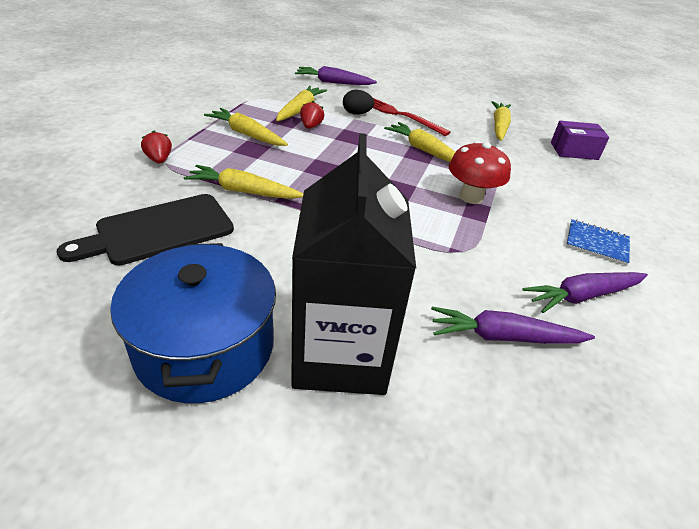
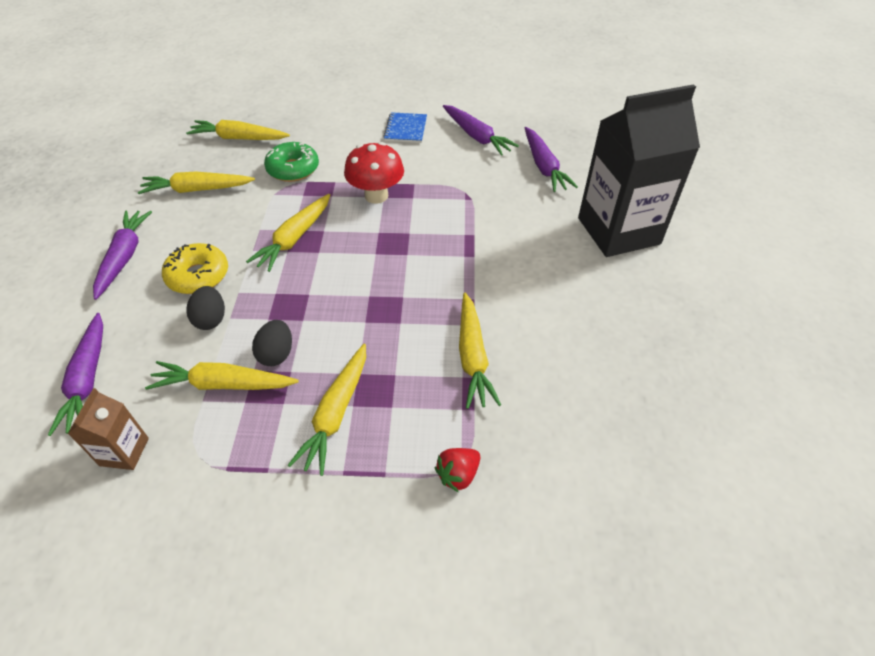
camera: 105 degrees left, 10 degrees up
black cutting board [57,194,234,265] -> none
blue pot [110,243,276,403] -> none
red strawberry [300,101,324,129] -> black egg [252,320,292,366]
red fork [373,98,451,136] -> yellow donut [162,243,228,294]
purple box [551,121,609,160] -> yellow carrot [186,120,290,140]
none -> brown carton [68,388,149,470]
none -> purple carrot [93,211,152,300]
none -> green donut [264,142,319,182]

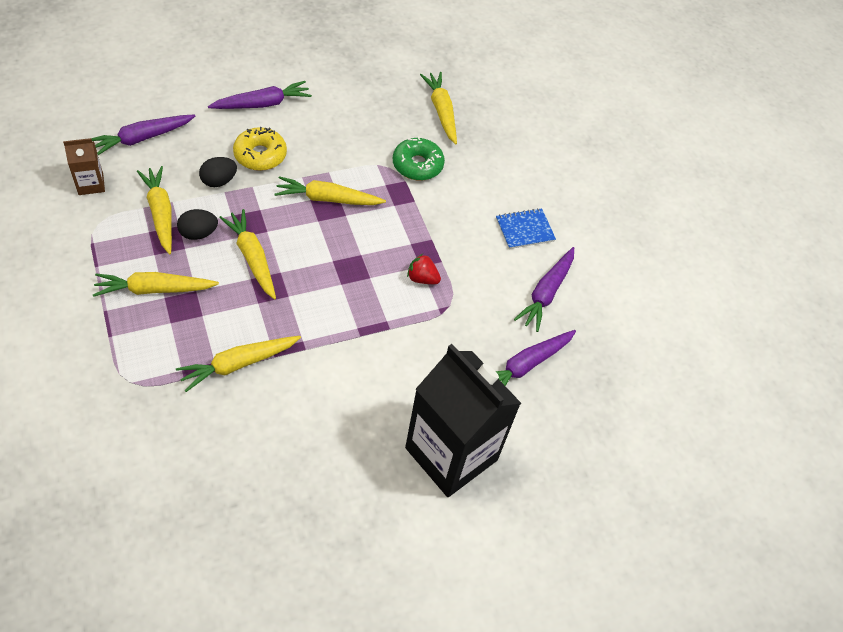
camera: 60 degrees right, 5 degrees up
yellow carrot [138,172,255,194] -> yellow carrot moved to [219,209,276,300]
red mushroom [344,142,404,204] -> none
red strawberry [435,448,480,492] -> red strawberry moved to [407,254,441,284]

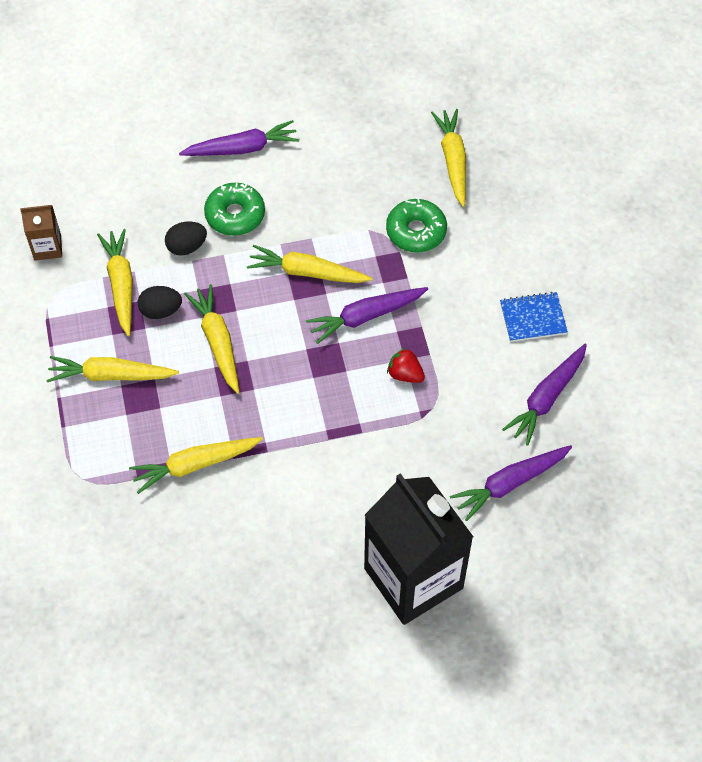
camera: 15 degrees right, 5 degrees up
purple carrot [91,114,195,155] -> purple carrot moved to [306,287,428,344]
yellow donut [233,127,287,171] -> green donut [204,183,265,236]

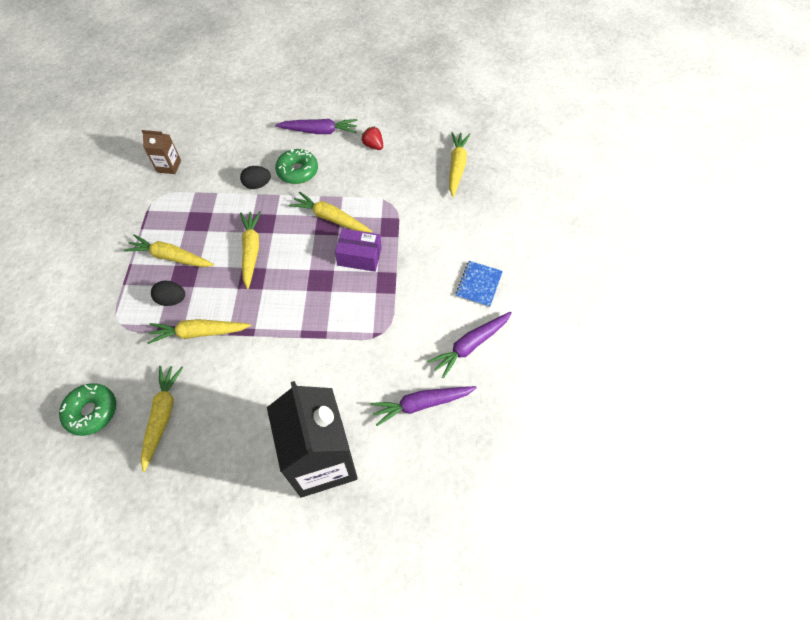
camera: 15 degrees right, 0 degrees up
yellow carrot [97,229,133,336] -> yellow carrot moved to [141,366,183,472]
black egg [138,286,182,319] -> black egg moved to [151,281,185,306]
purple carrot [306,287,428,344] -> purple box [335,229,382,272]
green donut [386,198,447,253] -> green donut moved to [59,383,116,436]
red strawberry [387,348,425,383] -> red strawberry moved to [361,126,383,150]
blue notebook [500,292,568,342] -> blue notebook turned 75 degrees counterclockwise [455,261,503,308]

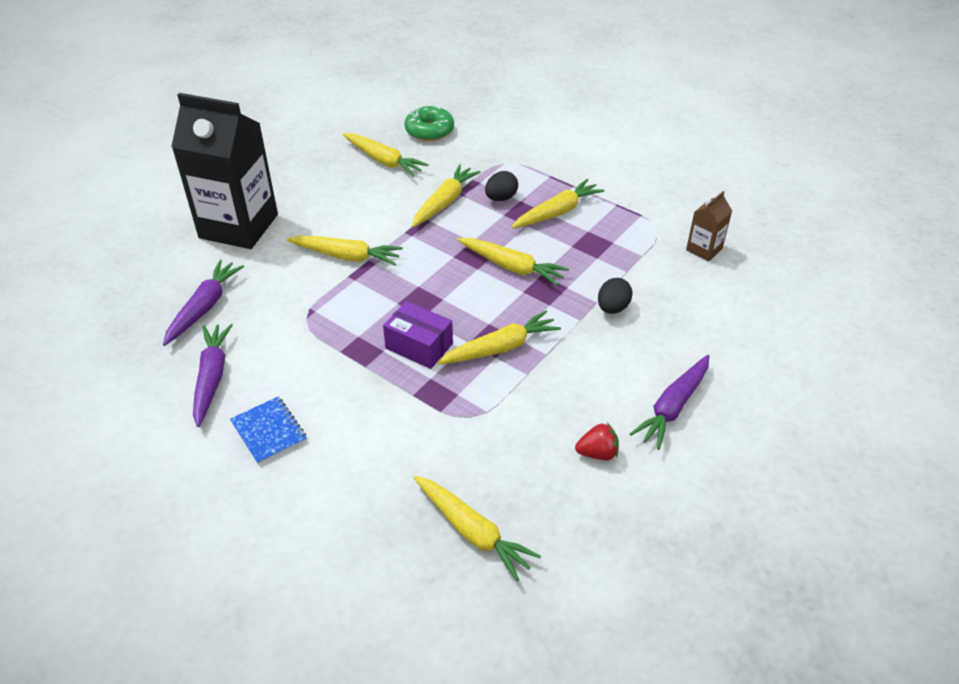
camera: 125 degrees right, 15 degrees down
green donut [275,148,318,184] -> none
purple box [335,229,382,272] -> purple box turned 75 degrees clockwise [383,301,453,369]
none -> yellow carrot [286,236,403,265]

